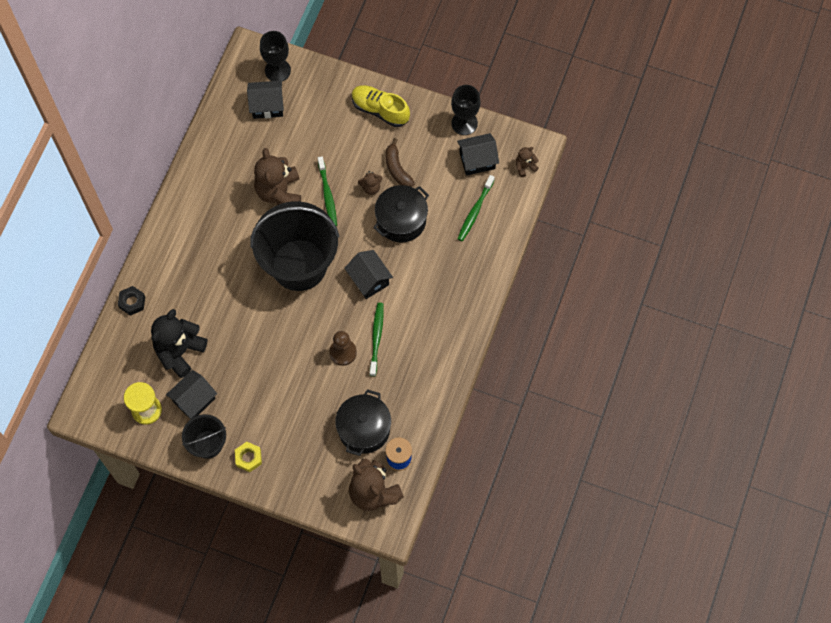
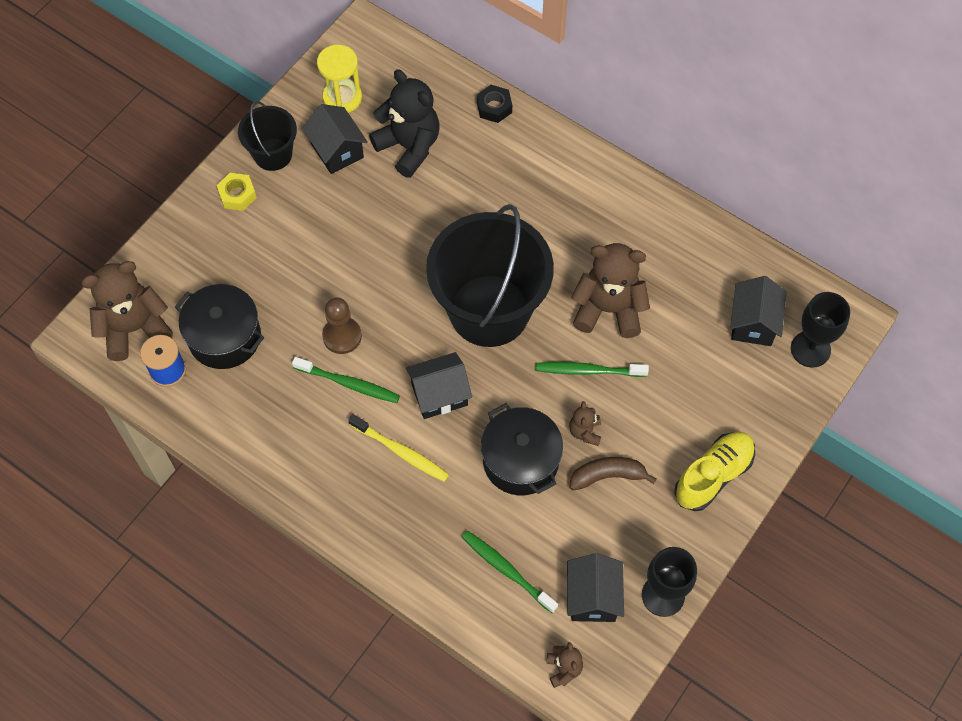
camera: 105 degrees right, 5 degrees down
none -> yellow toothbrush [348,414,449,482]

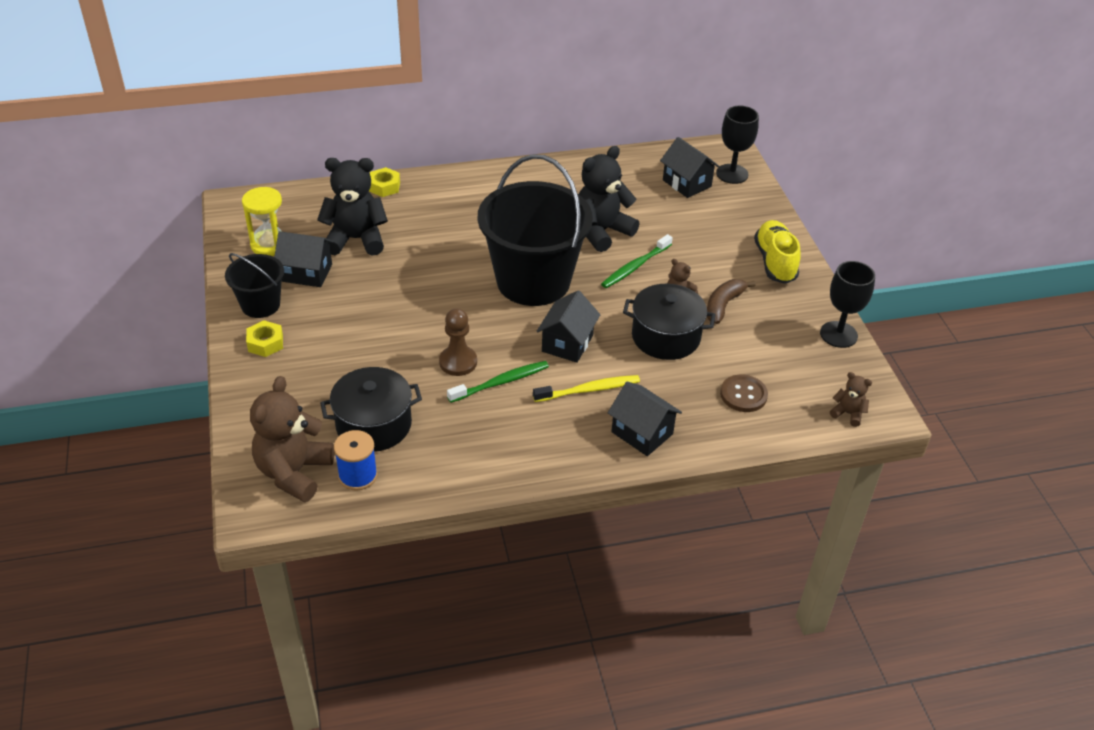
camera: 50 degrees left, 20 degrees down
green toothbrush [462,531,558,613] -> brown button [720,375,768,412]
black nut [477,85,512,123] -> yellow nut [369,167,400,197]
black house [567,553,624,622] -> black house moved to [608,381,682,456]
brown teddy bear [571,243,650,338] -> black teddy bear [579,146,639,252]

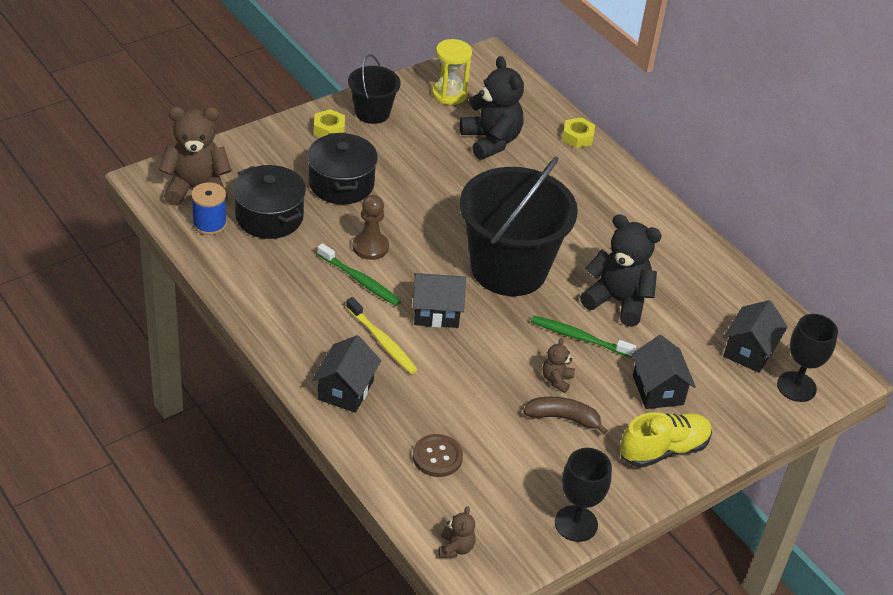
camera: 65 degrees right, 0 degrees up
black house [274,231,334,287] -> black house moved to [632,335,696,409]
black pot [623,284,716,360] -> black pot moved to [307,133,378,204]

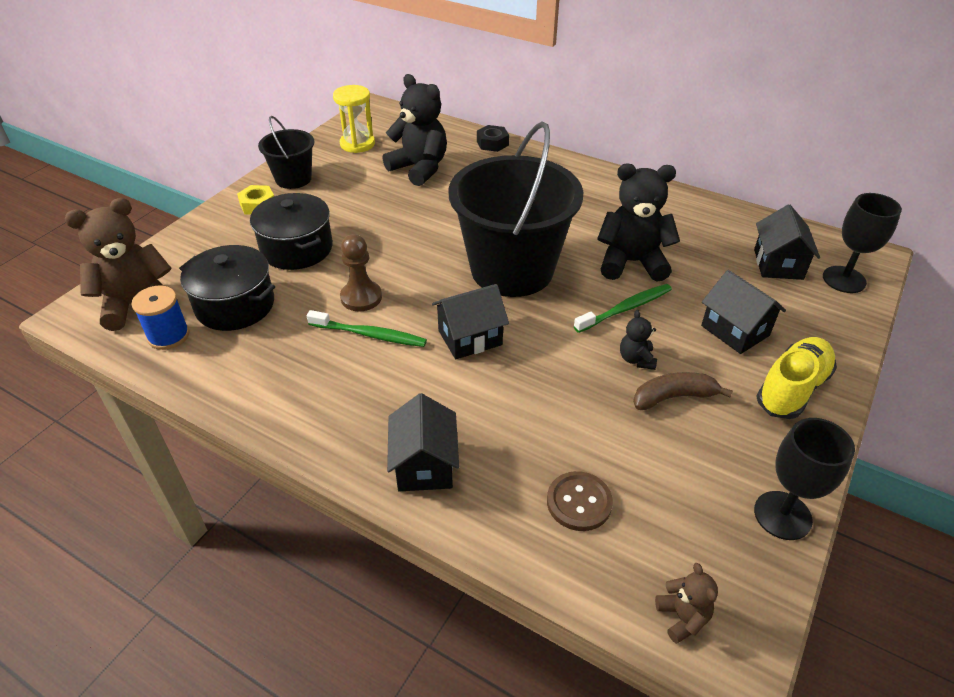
camera: 20 degrees left, 0 degrees up
yellow toothbrush [346,297,418,374] -> none
green toothbrush [531,316,636,358] -> green toothbrush turned 150 degrees clockwise [574,284,672,333]
brown teddy bear [543,338,575,393] -> black teddy bear [620,310,657,370]
yellow nut [562,117,595,148] -> black nut [477,125,509,152]

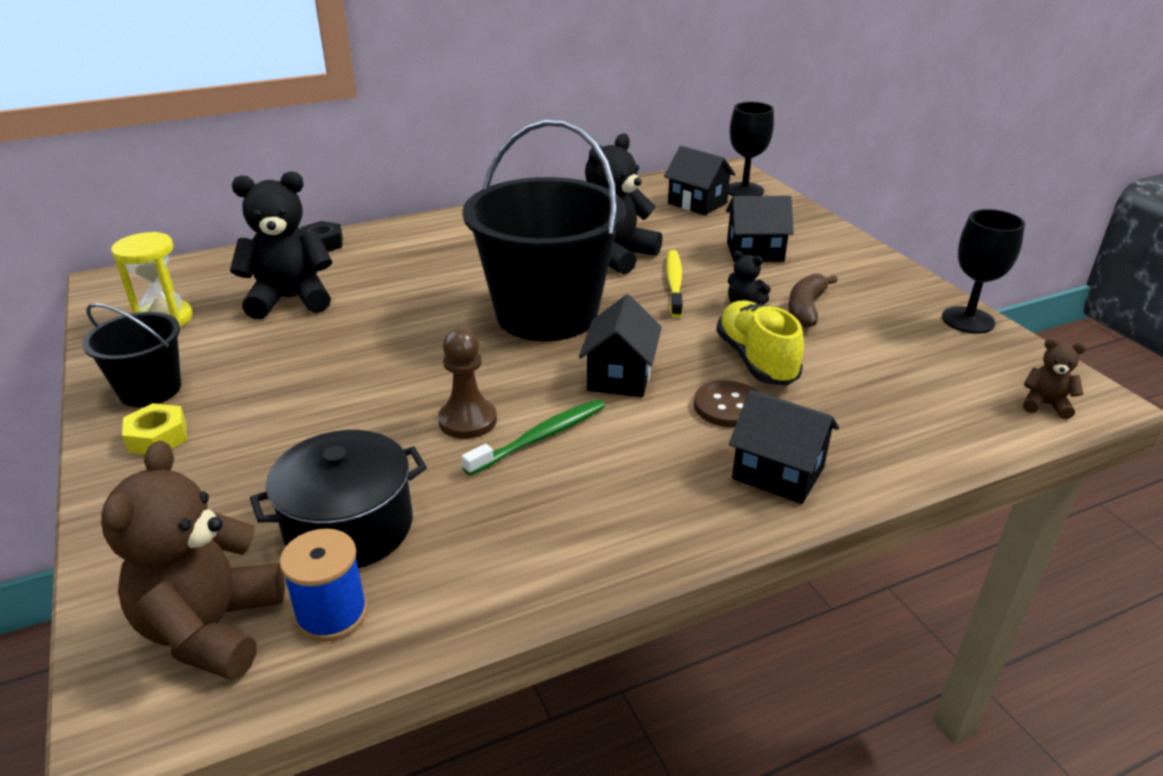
camera: 55 degrees left, 10 degrees down
black pot [250,193,333,270] -> none
brown button [547,471,613,531] -> brown button moved to [694,380,758,427]
green toothbrush [574,284,672,333] -> yellow toothbrush [666,250,683,318]
yellow shoe [756,337,837,419] -> yellow shoe moved to [716,301,804,386]

